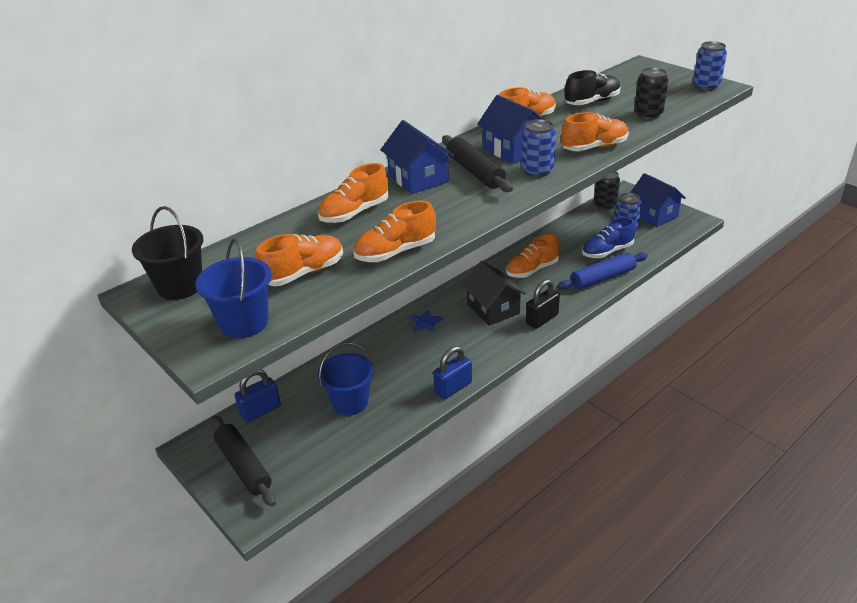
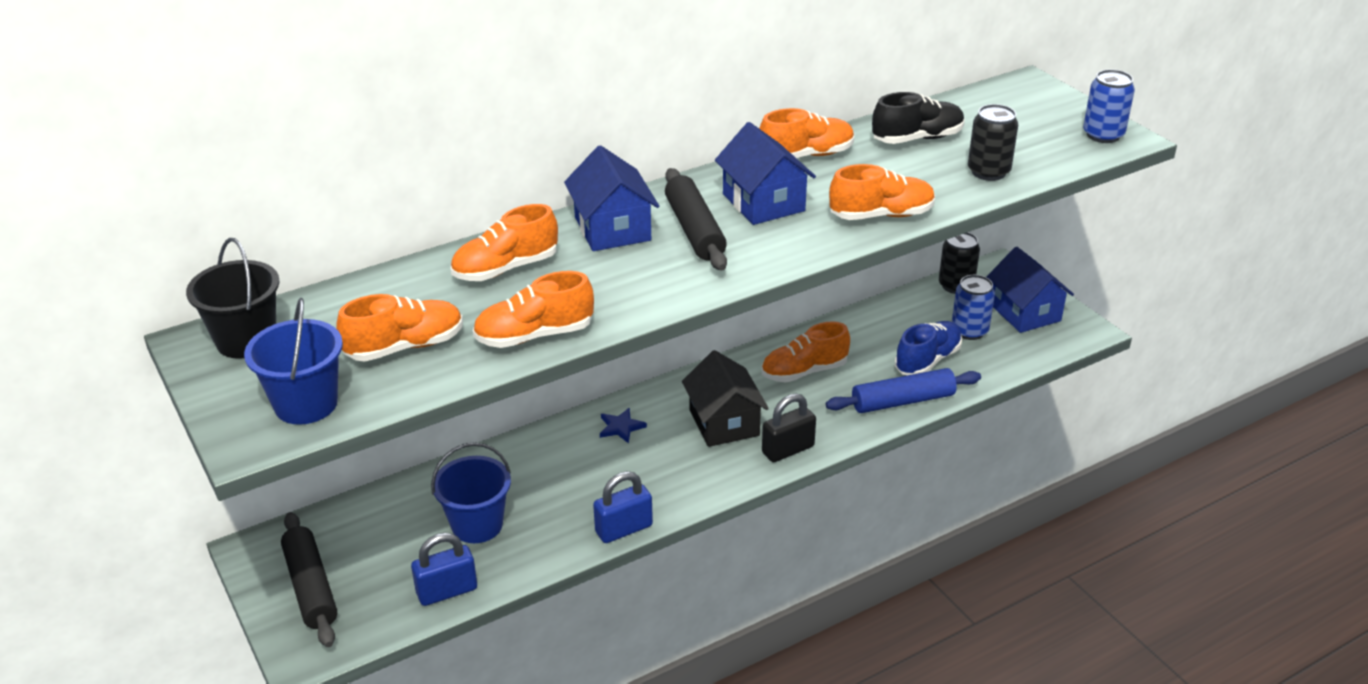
camera: 10 degrees right, 0 degrees up
blue padlock [235,369,281,422] -> blue padlock moved to [411,533,477,606]
blue can [522,119,556,177] -> none
blue shoe [582,217,636,258] -> blue shoe turned 150 degrees clockwise [895,321,962,375]

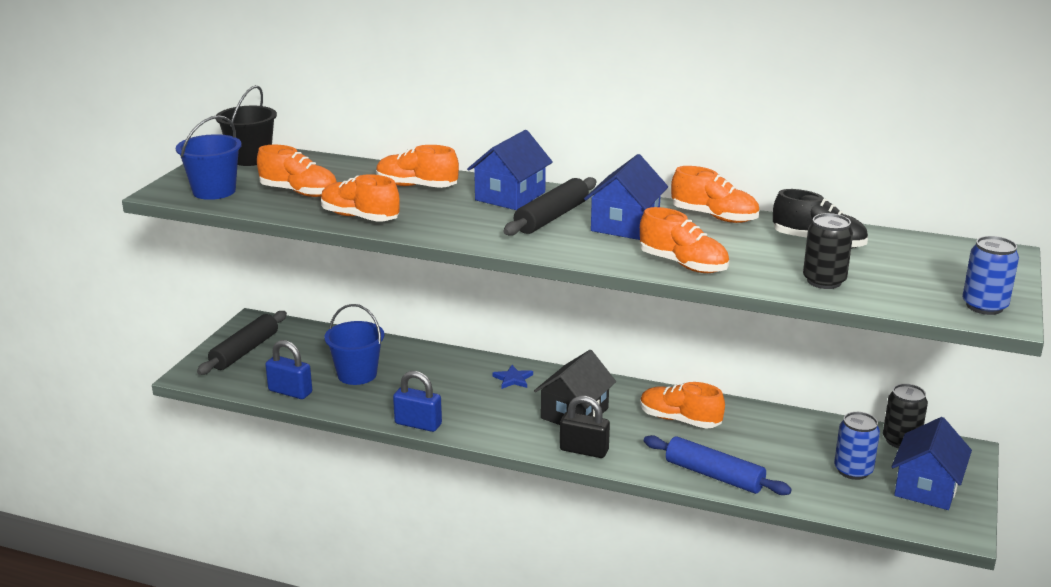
camera: 50 degrees right, 10 degrees down
blue shoe [895,321,962,375] -> none

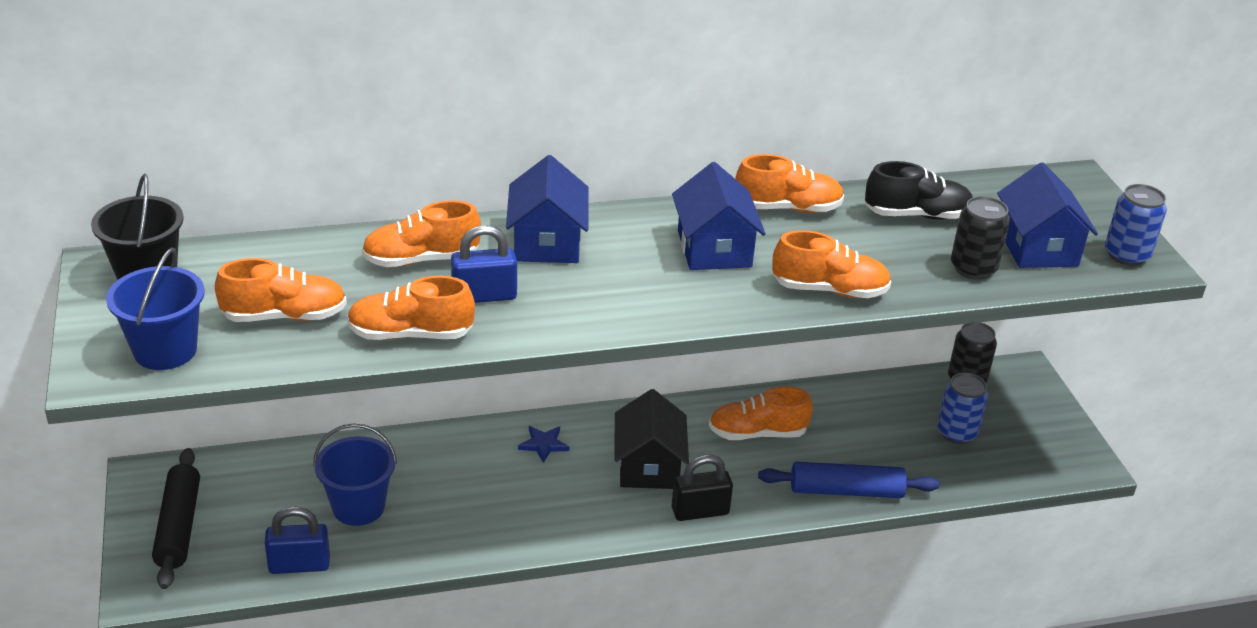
camera: 35 degrees left, 10 degrees up
blue padlock [393,371,442,432] -> blue padlock moved to [451,225,517,303]
black rolling pin [503,177,596,236] -> none
blue house [891,417,972,510] -> blue house moved to [997,162,1098,268]

